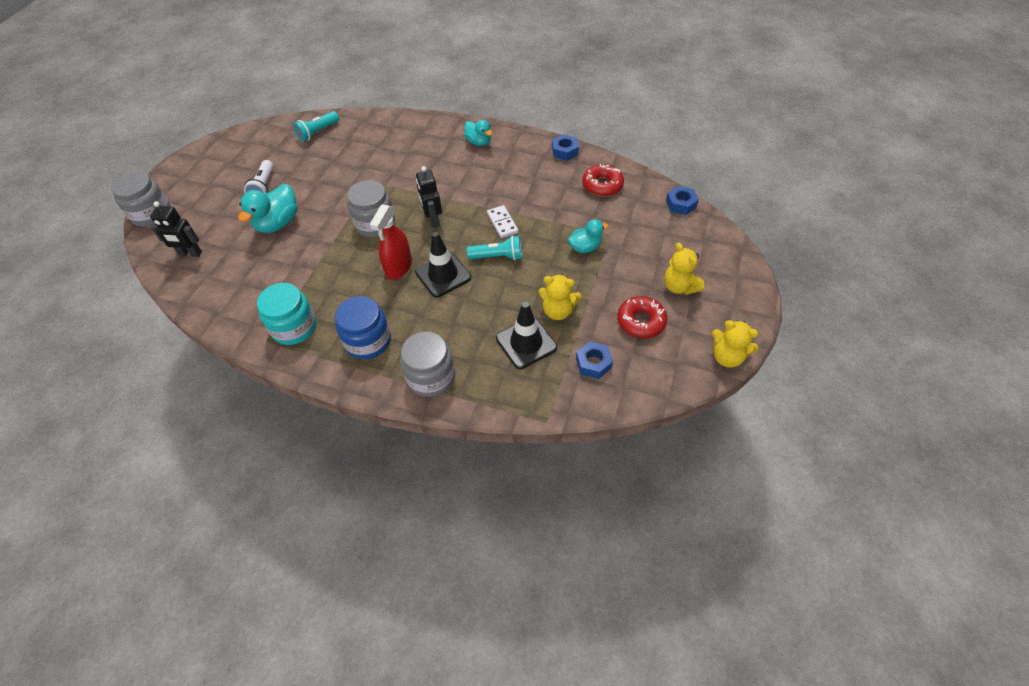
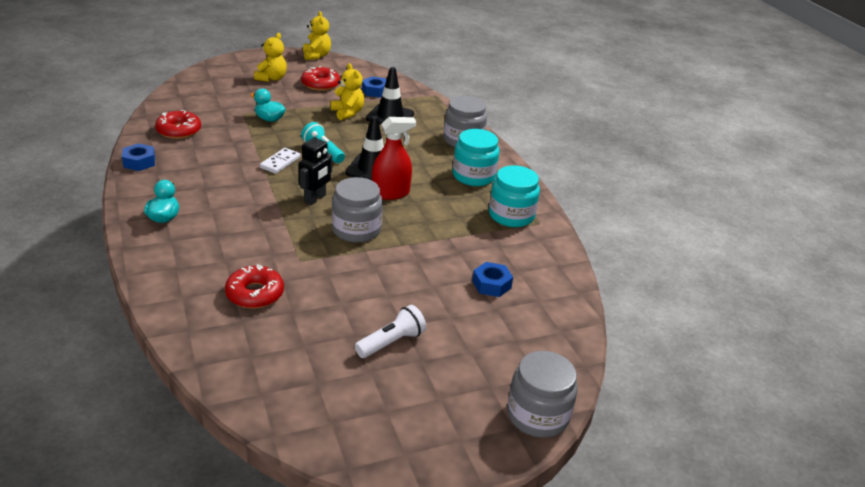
camera: 135 degrees left, 20 degrees down
black robot [150,201,202,257] -> none
turquoise duck [238,184,297,233] -> none
turquoise flashlight [293,111,339,142] -> none
blue jar [335,296,391,359] -> turquoise jar [453,129,500,186]
blue nut [666,186,699,215] -> blue nut moved to [472,262,513,297]
none -> red donut [225,264,284,309]

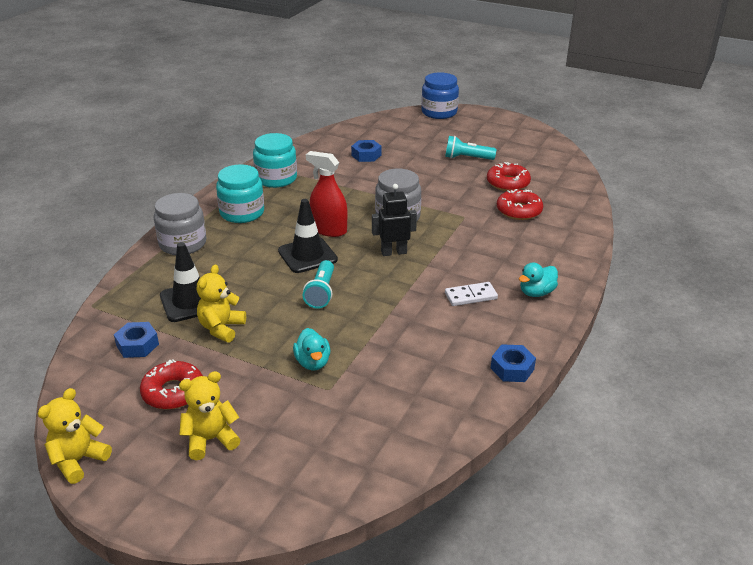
camera: 130 degrees left, 0 degrees up
red donut [155,110,201,139] -> red donut moved to [487,162,531,191]
white domino [260,148,301,174] -> white domino moved to [445,282,498,306]
white flashlight [355,305,426,358] -> turquoise flashlight [445,136,496,160]
grey jar [507,351,578,438] -> blue jar [421,72,459,119]

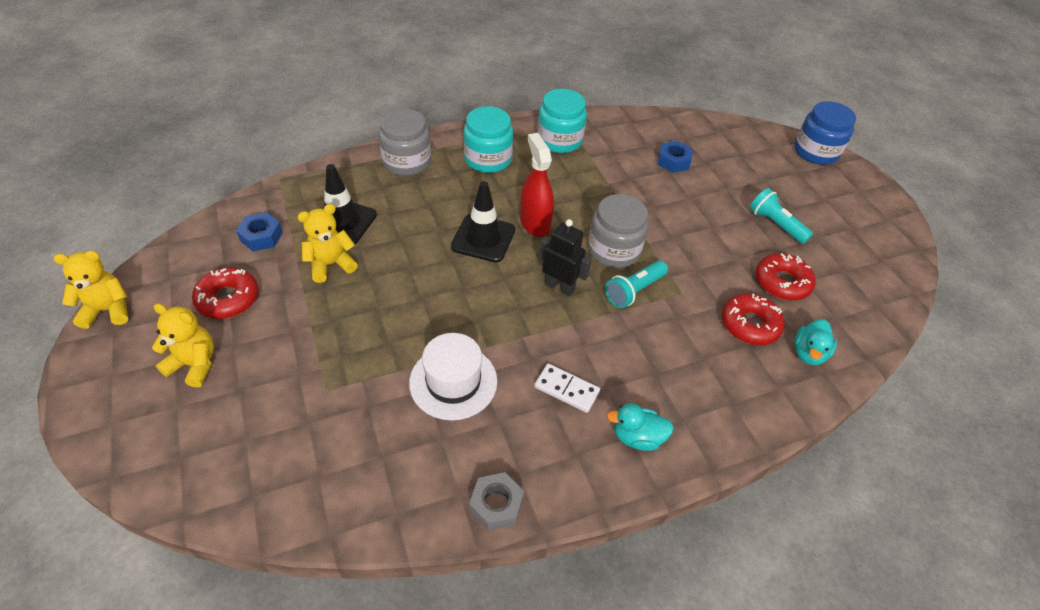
camera: 40 degrees right, 15 degrees up
turquoise duck [293,328,330,370] -> turquoise duck moved to [795,319,837,365]
turquoise flashlight [303,260,334,309] -> turquoise flashlight moved to [605,260,668,308]
blue nut [491,344,536,382] -> grey nut [469,472,524,531]
none -> white hat [409,333,498,420]

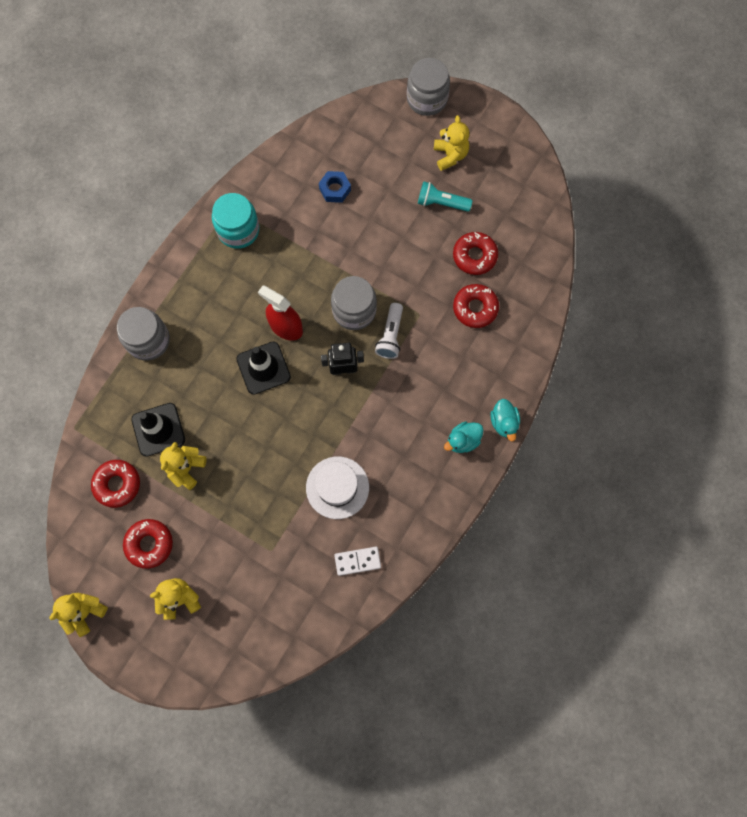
camera: 35 degrees left, 25 degrees up
blue nut [236,212,283,251] -> red donut [91,460,140,508]
turquoise jar [463,106,513,173] -> none
grey nut [469,472,524,531] -> none
white domino [534,364,600,413] -> white domino moved to [334,546,381,576]
turquoise flashlight [605,260,668,308] -> white flashlight [375,303,403,359]
blue jar [794,101,856,165] -> grey jar [407,58,450,116]
turquoise duck [795,319,837,365] -> turquoise duck moved to [490,399,520,442]
none -> yellow teddy bear [434,115,469,171]

